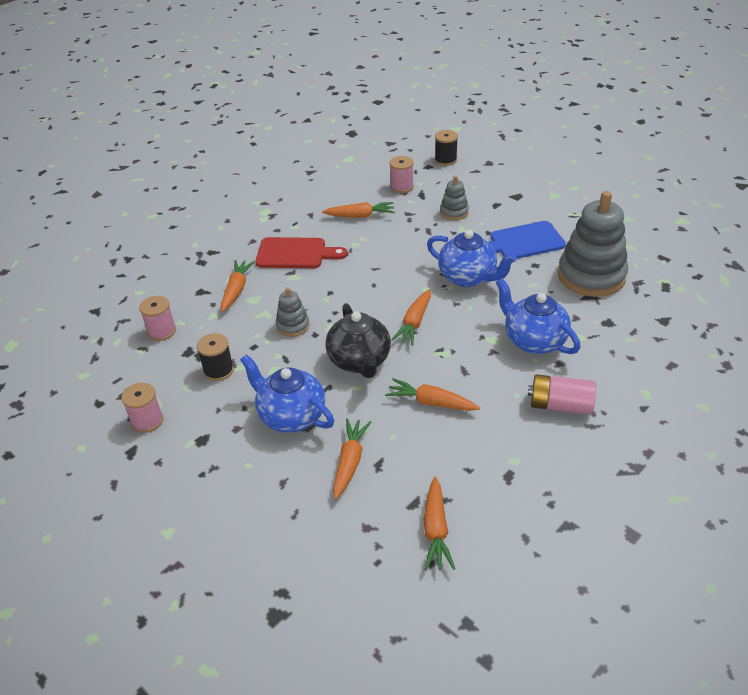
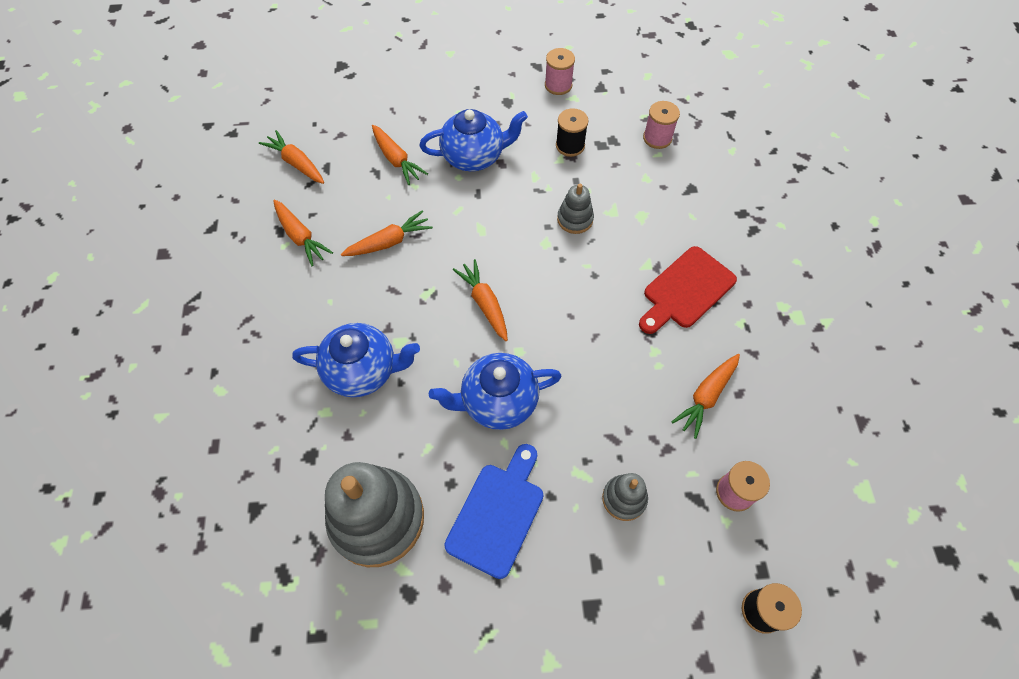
camera: 130 degrees right, 20 degrees up
orange carrot [221,260,255,312] -> orange carrot moved to [273,200,333,266]
black teapot [325,303,391,378] -> none
pink battery [528,374,596,415] -> none

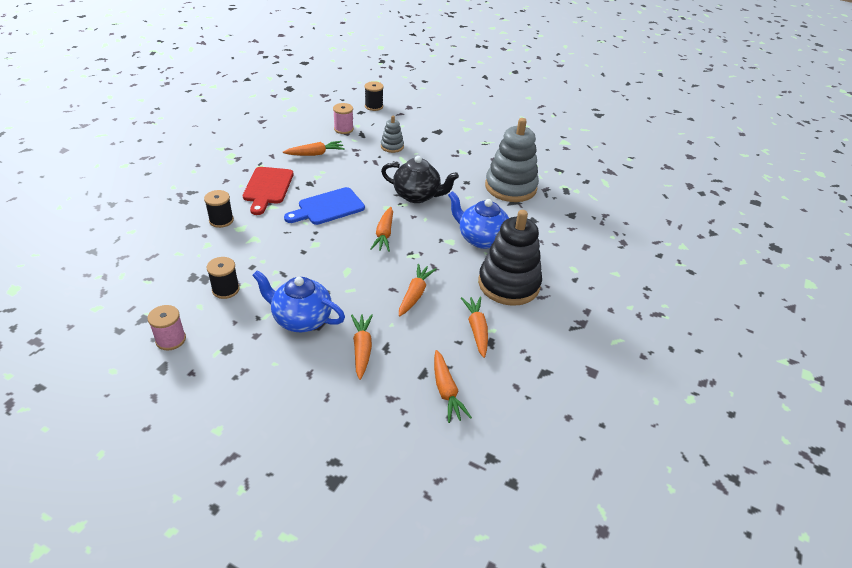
camera: 150 degrees left, 20 degrees down
orange carrot [341,210,433,256] -> orange carrot turned 105 degrees clockwise [399,264,436,316]
blue teapot [429,353,562,430] -> black teapot [381,156,459,203]
blue cutting board [444,444,544,579] -> blue cutting board moved to [284,187,365,225]
grey stacking toy [557,184,594,234] -> none
red cutting board [639,246,737,334] -> red cutting board turned 105 degrees clockwise [243,167,293,215]
pink spool [643,101,680,149] -> none
none -> black spool [204,190,234,228]
none -> black stacking toy [478,210,542,306]

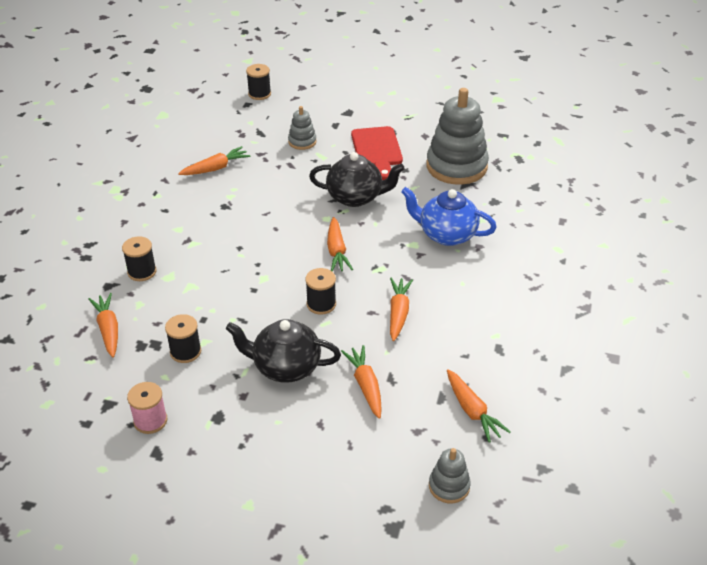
camera: 10 degrees left, 0 degrees up
red cutting board [243,167,293,215] -> red cutting board moved to [351,126,403,180]
blue teapot [252,270,345,332] -> black teapot [226,319,341,383]
blue cutting board [284,187,365,225] -> none
pink spool [333,103,354,134] -> none
orange carrot [461,297,488,358] -> orange carrot moved to [88,293,118,358]
black stacking toy [478,210,542,306] -> none
none -> black spool [305,268,336,315]
none -> grey stacking toy [429,448,471,503]

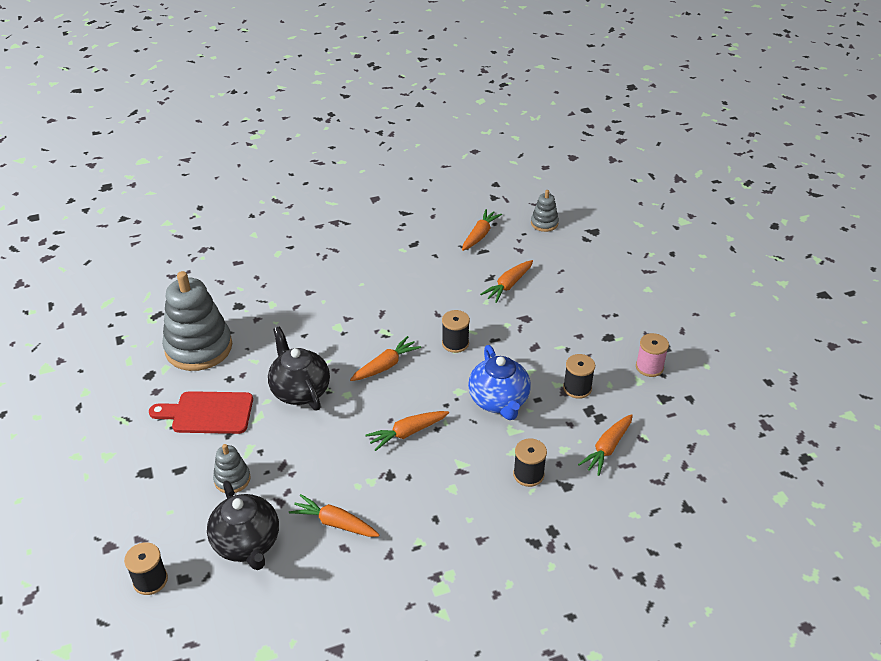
camera: 125 degrees left, 0 degrees up
black teapot [226,319,341,383] -> black teapot moved to [207,481,279,570]
red cutting board [351,126,403,180] -> red cutting board turned 135 degrees counterclockwise [149,391,253,434]
orange carrot [390,277,413,341] -> orange carrot moved to [366,411,449,451]
blue teapot [401,187,497,246] -> blue teapot moved to [468,345,531,420]

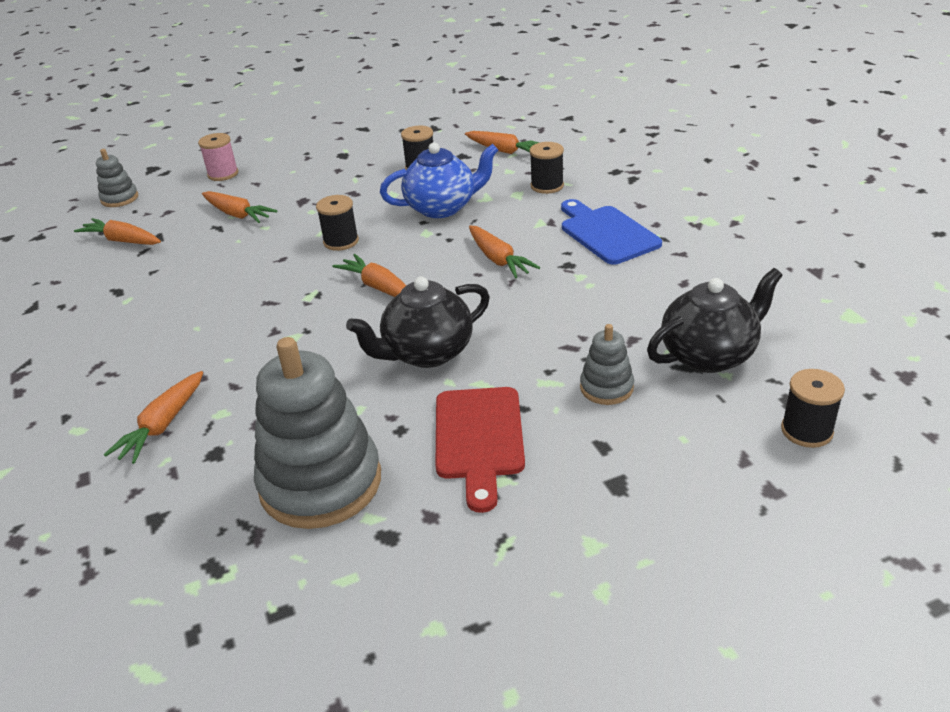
camera: 90 degrees left, 5 degrees down
orange carrot [289,494,379,537] -> orange carrot moved to [104,371,203,464]
pink spool [636,333,669,377] -> pink spool moved to [198,133,238,181]
none -> blue cutting board [561,199,662,265]

